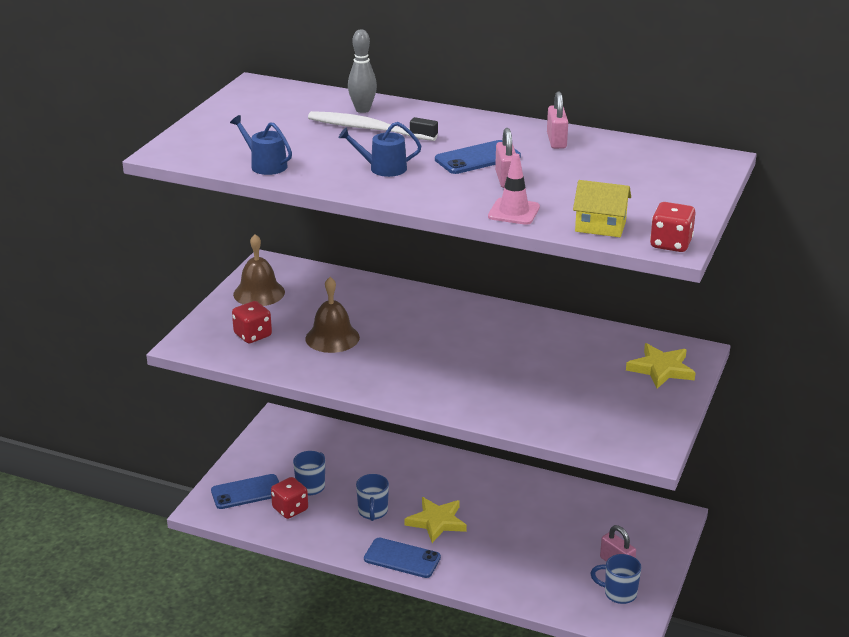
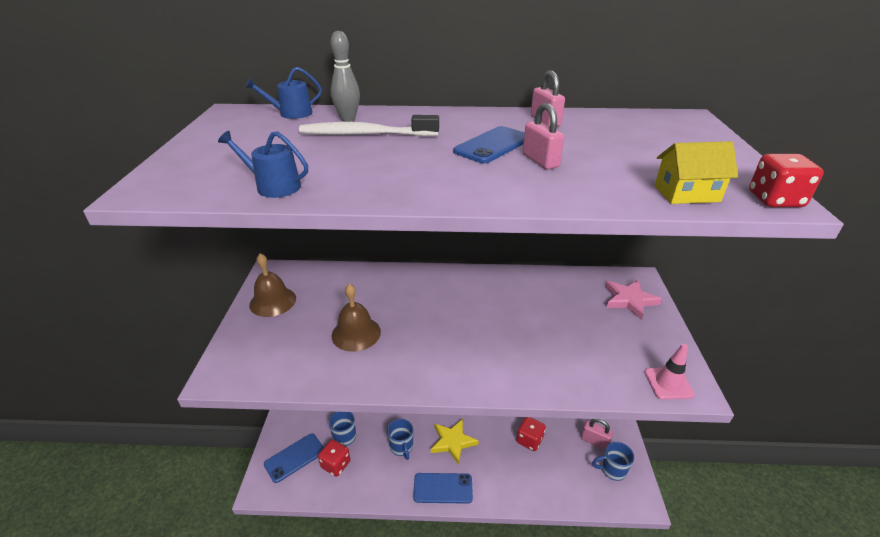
camera: 20 degrees left, 5 degrees up
red dice [232,301,272,343] -> red dice moved to [516,417,546,451]
blue watering can [339,122,421,177] -> blue watering can moved to [245,67,322,119]
pink traffic cone [488,153,540,225] -> pink traffic cone moved to [644,344,695,399]
yellow star [626,343,696,389] -> pink star [605,279,662,320]

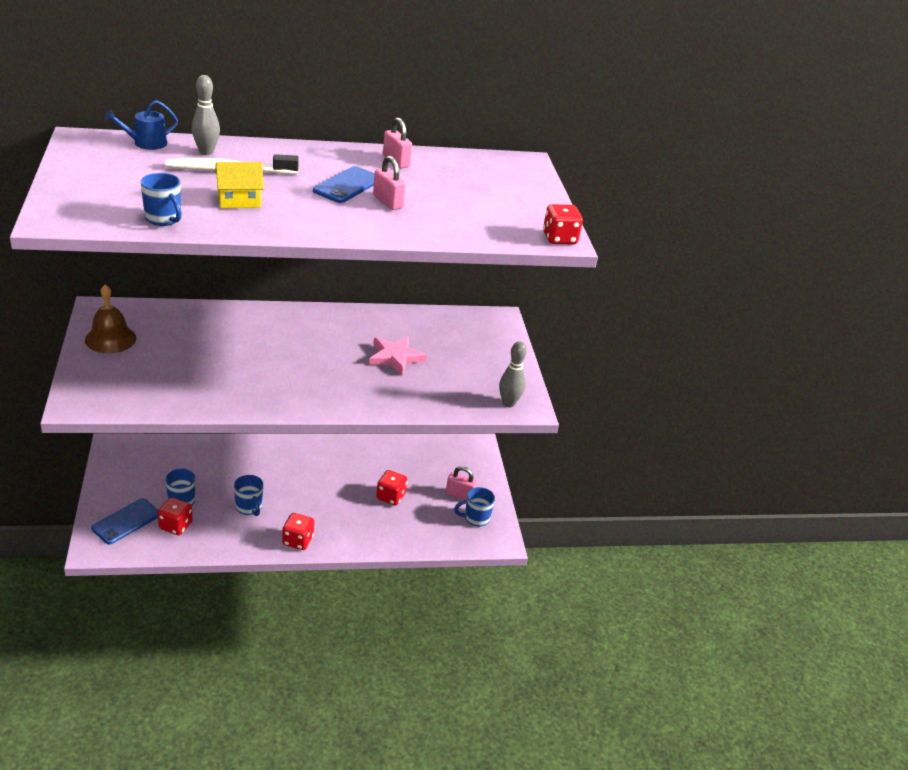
camera: 15 degrees left, 0 degrees up
blue watering can [218,131,308,198] -> blue mug [141,173,182,226]
brown bell [331,284,381,352] -> none
blue phone [413,473,473,504] -> red dice [282,513,314,550]
yellow star [431,419,479,465] -> none
pink star [605,279,662,320] -> pink star moved to [369,336,427,375]
pink traffic cone [644,344,695,399] -> grey bowling pin [499,341,527,407]
yellow house [655,141,738,204] -> yellow house moved to [215,162,264,208]

